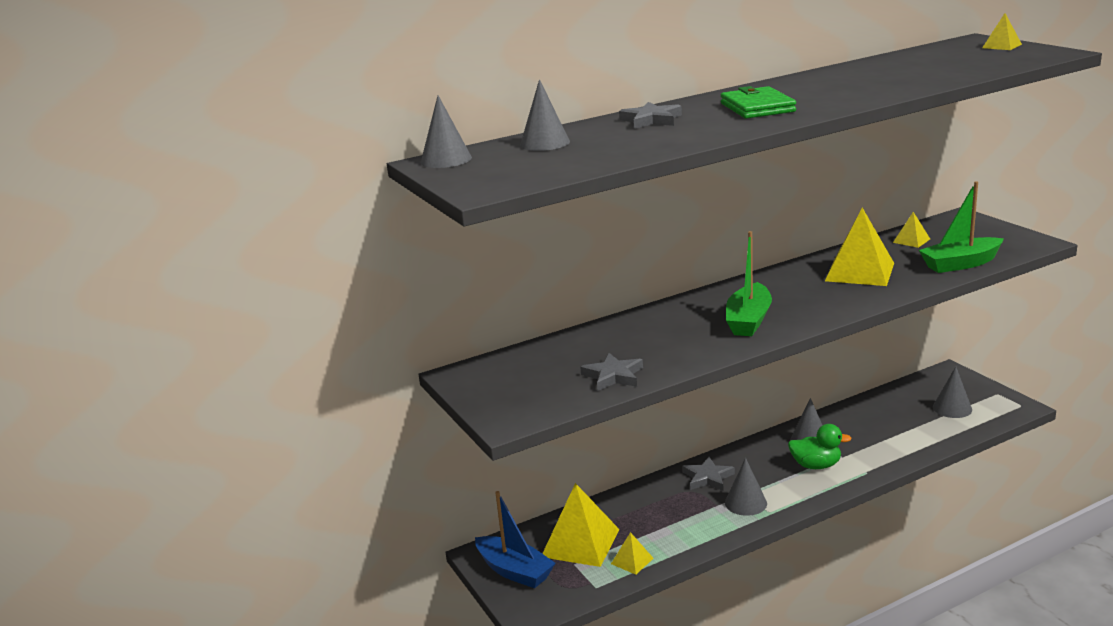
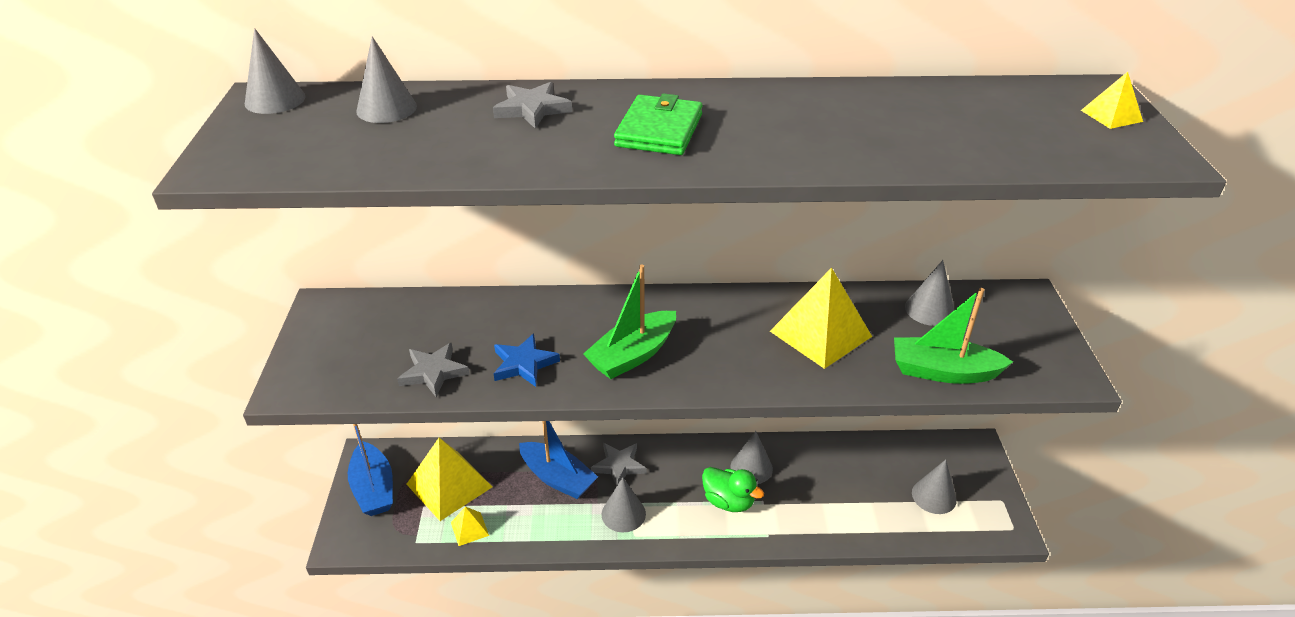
camera: 25 degrees right, 15 degrees up
yellow pyramid [893,212,930,248] -> grey cone [905,260,954,326]
none -> blue star [494,334,560,387]
none -> blue boat [519,421,598,499]

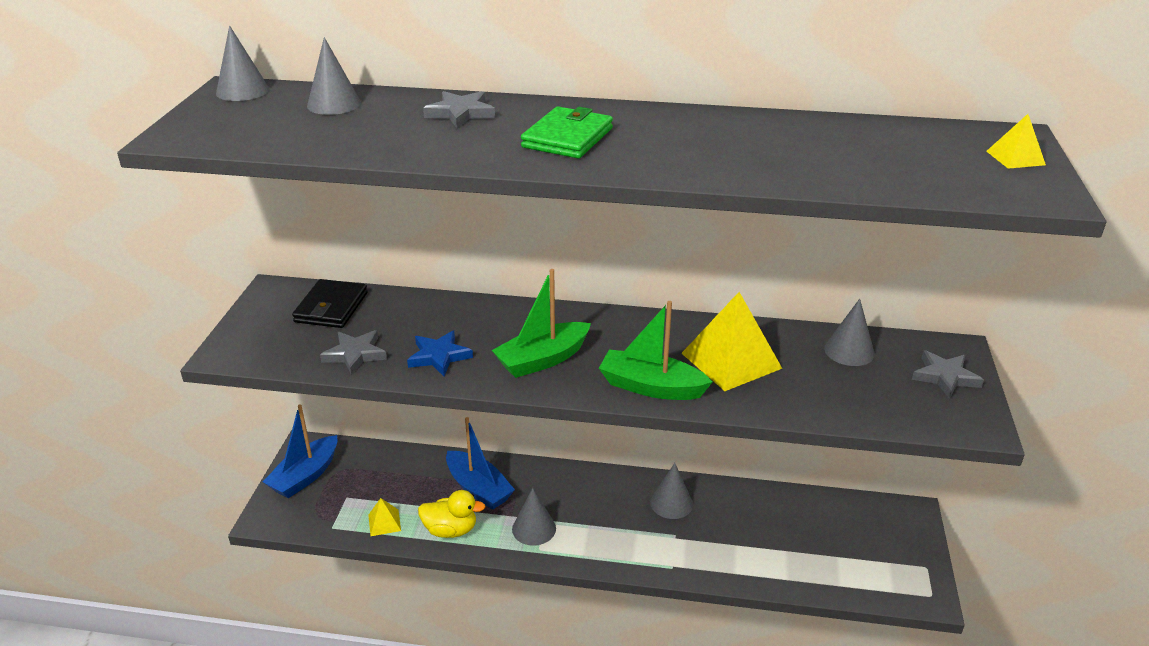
camera: 10 degrees right, 5 degrees down
blue boat [348,424,393,516] -> blue boat turned 45 degrees clockwise [263,405,337,498]
yellow pyramid [407,438,492,521] -> none
grey star [591,443,647,486] -> grey star moved to [912,350,984,399]
green duck [702,467,764,512] -> none
green boat [894,288,1013,384] -> green boat moved to [599,301,713,400]
grey cone [912,460,957,514] -> none
none -> black wallet [292,279,368,328]
none -> yellow duck [418,490,486,538]

